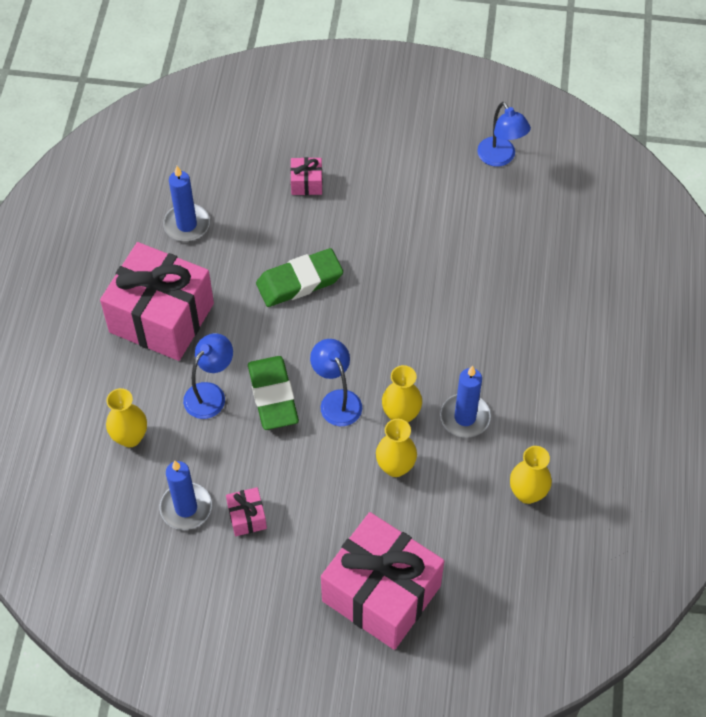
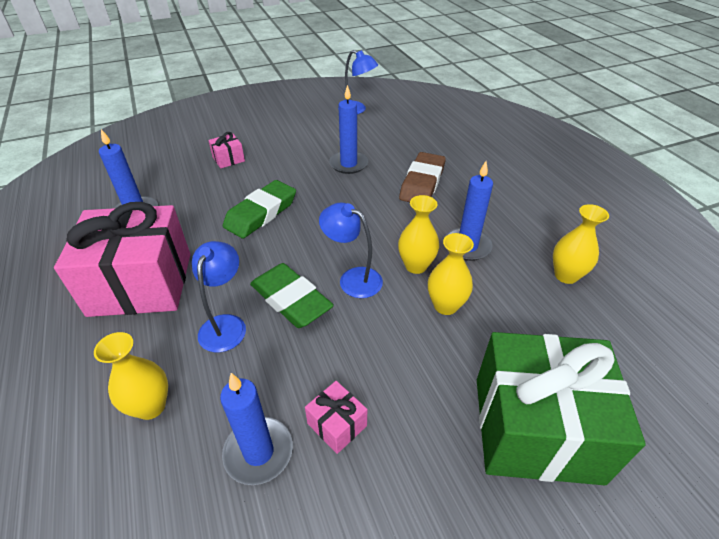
camera: 30 degrees left, 15 degrees down
pink gift [321,512,444,650] -> green gift [477,332,646,485]
none -> blue candle [329,85,368,174]
none -> brown eraser [399,152,446,202]

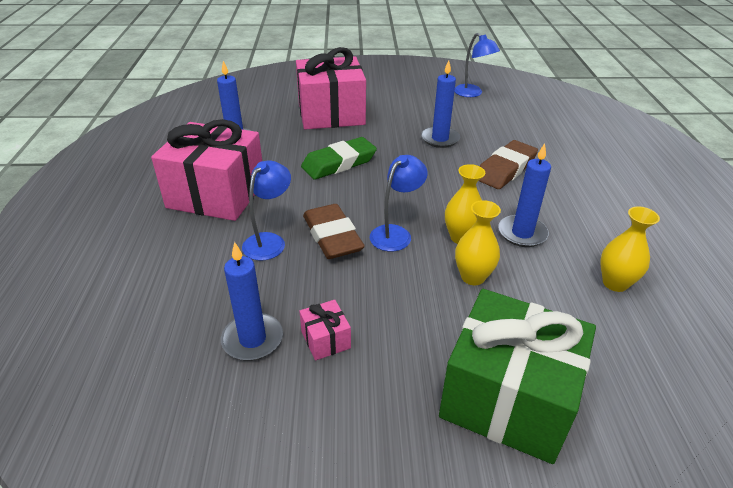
camera: 20 degrees right, 5 degrees down
yellow vase [94,332,168,420] -> none
pink gift [208,132,245,169] -> pink gift [296,47,366,129], size x2.48
green eraser [250,263,334,328] -> brown eraser [303,204,365,259]
blue lamp [319,203,383,298] -> blue lamp turned 75 degrees clockwise [370,155,428,252]

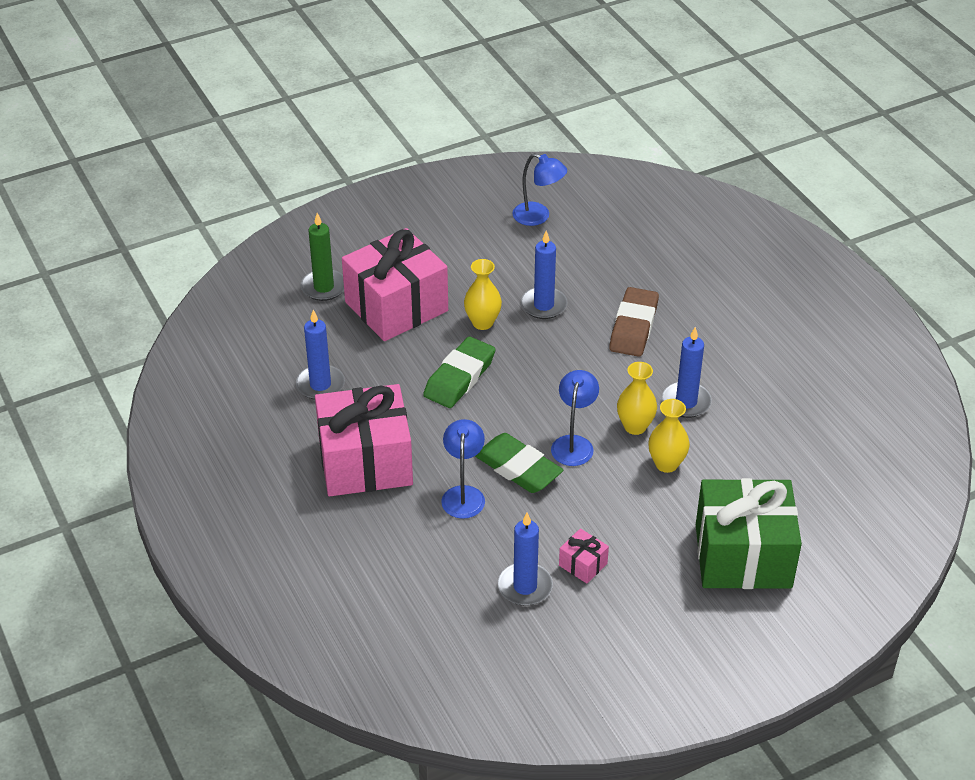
camera: 25 degrees left, 5 degrees up
brown eraser [303,204,365,259] -> green eraser [475,433,563,493]
yellow vase [600,206,660,292] -> yellow vase moved to [464,259,502,330]
none -> green candle [301,213,344,301]

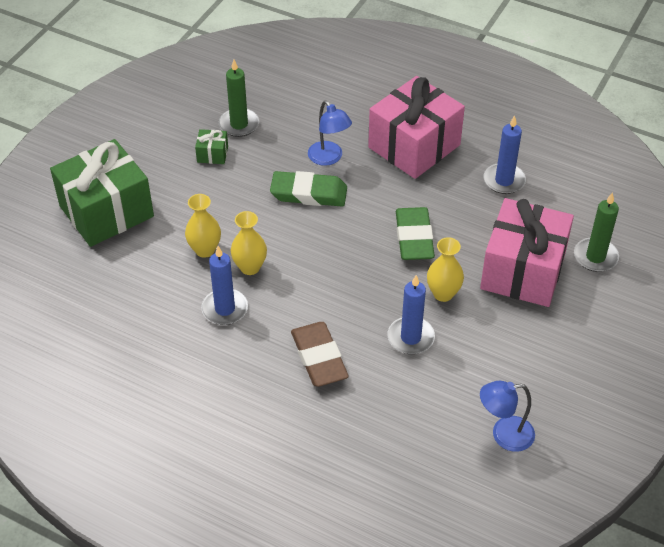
camera: 145 degrees right, 5 degrees up
blue candle [498,513,553,606] -> green candle [219,60,259,137]
blue lamp [551,370,599,466] -> none
pink gift [559,528,609,583] -> green gift [195,129,228,164]

